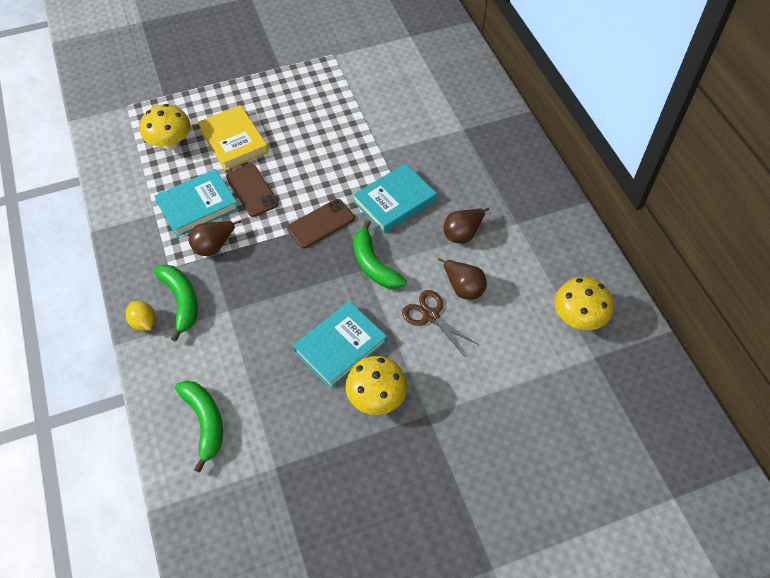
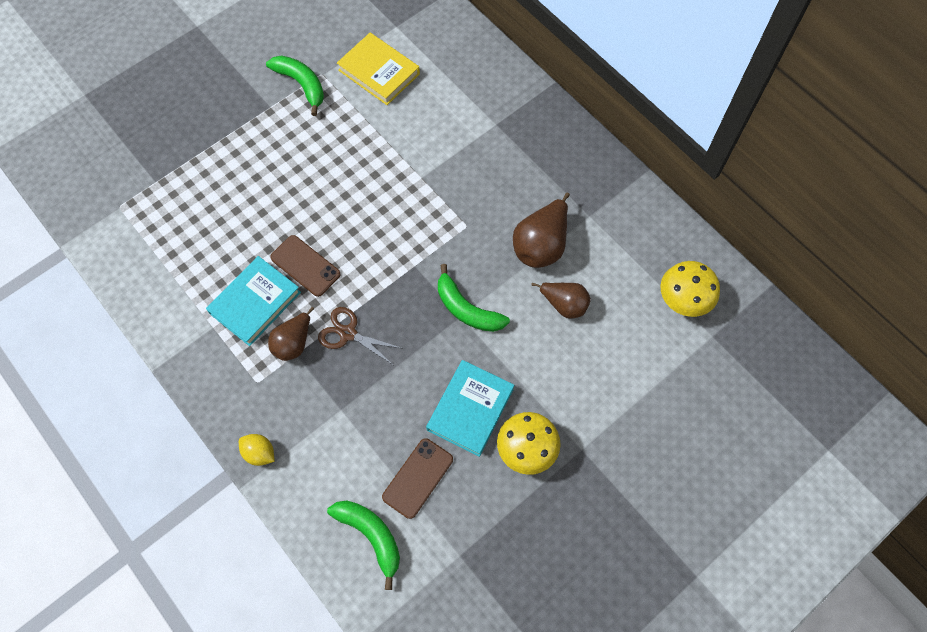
camera: 20 degrees left, 10 degrees up
yellow mushroom [140,104,191,150] -> none
green banana [154,265,198,342] -> green banana moved to [266,55,324,116]
yellow book [198,105,269,171] -> yellow book moved to [337,33,420,105]
brown phone [287,199,355,248] -> brown phone moved to [382,438,453,519]
turquoise book [353,163,437,233] -> none
brown scissors [402,290,479,356] -> brown scissors moved to [318,307,404,365]
brown pear [444,208,489,244] -> brown pear [513,193,570,268], size x1.51

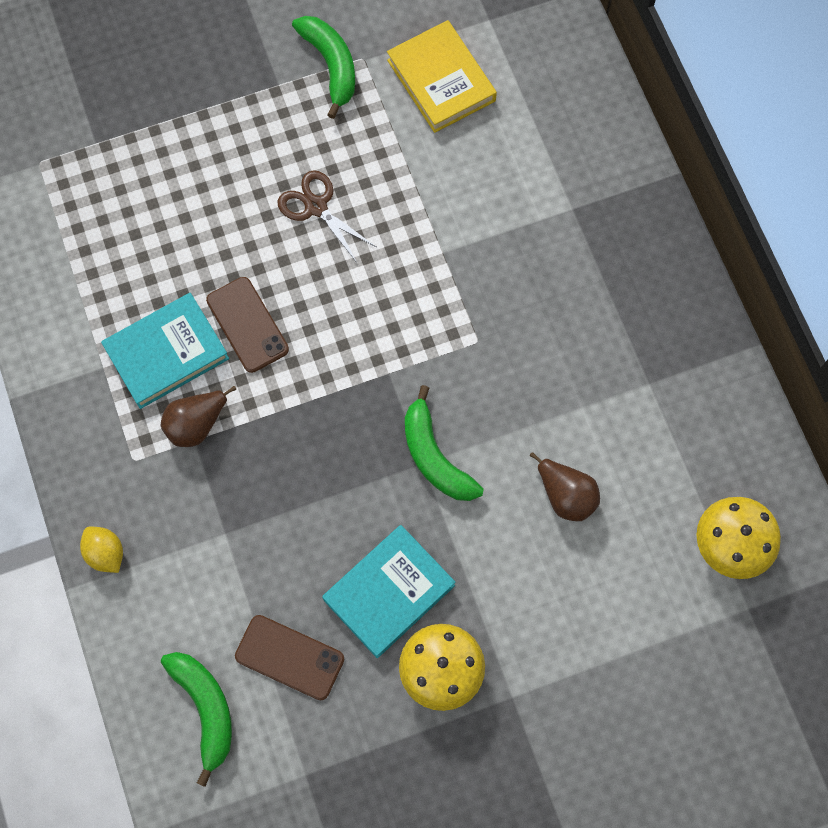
camera: 20 degrees right, 5 degrees up
brown scissors [318,307,404,365] -> brown scissors moved to [277,170,376,263]
brown phone [382,438,453,519] -> brown phone turned 60 degrees clockwise [235,615,344,700]
brown pear [513,193,570,268] -> none

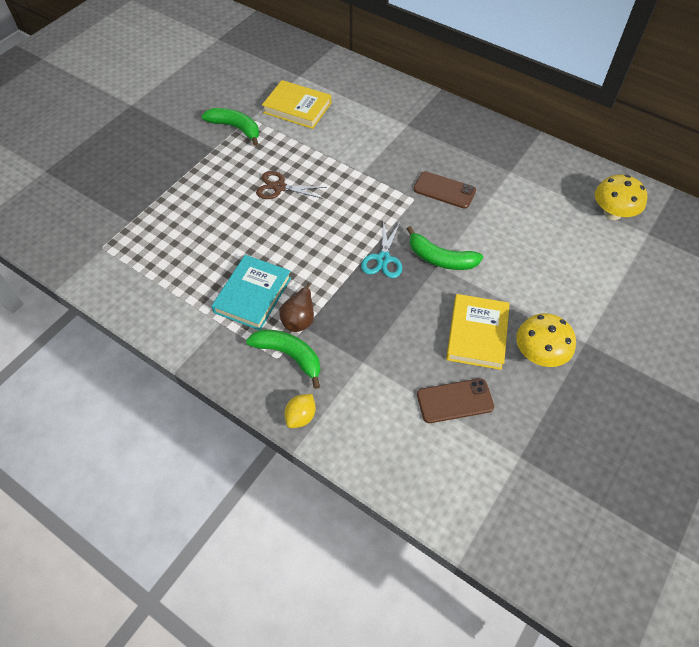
camera: 35 degrees left, 15 degrees down
yellow lemon [80,526,123,573] -> yellow lemon turned 75 degrees counterclockwise [285,394,316,428]
green banana [161,652,232,787] -> green banana moved to [246,329,320,389]
brown phone [206,277,289,373] -> brown phone moved to [413,171,476,209]
turquoise book [322,525,456,658] -> yellow book [446,294,510,370]
brown pear [530,452,600,521] -> none
none -> turquoise scissors [361,220,402,278]

